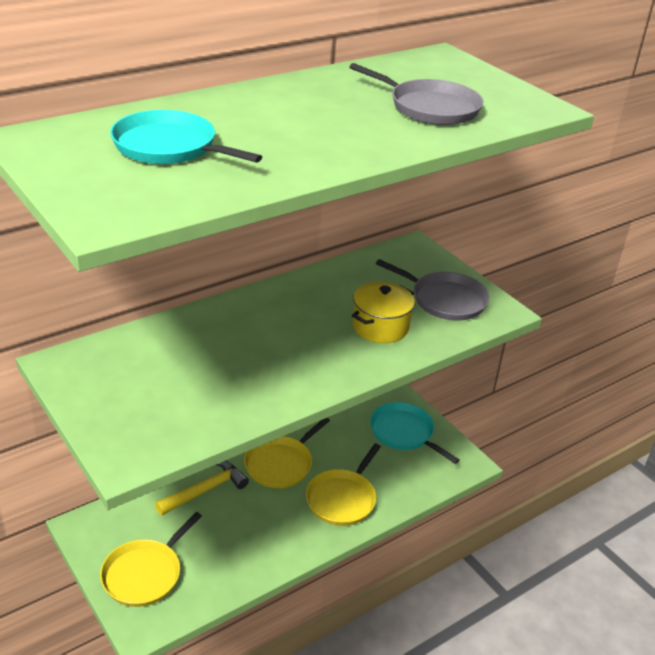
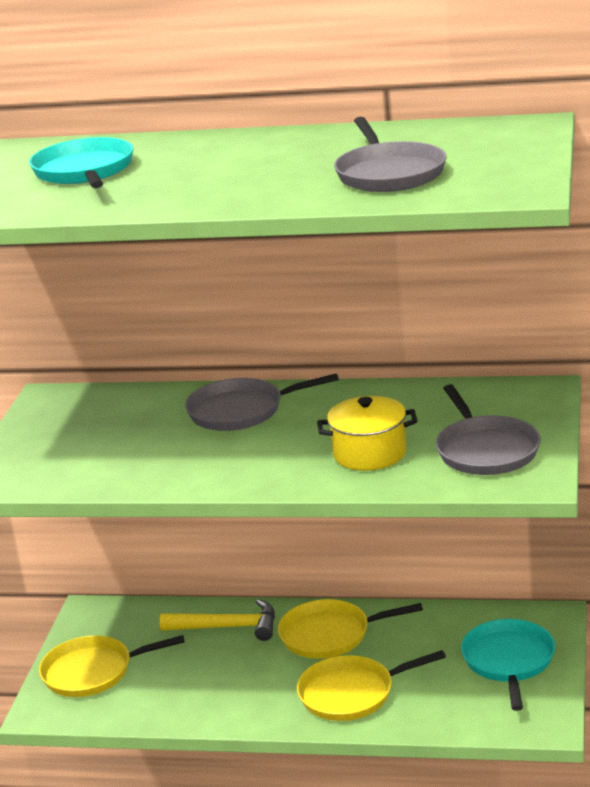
camera: 50 degrees right, 10 degrees down
none -> grey pan [185,373,339,431]

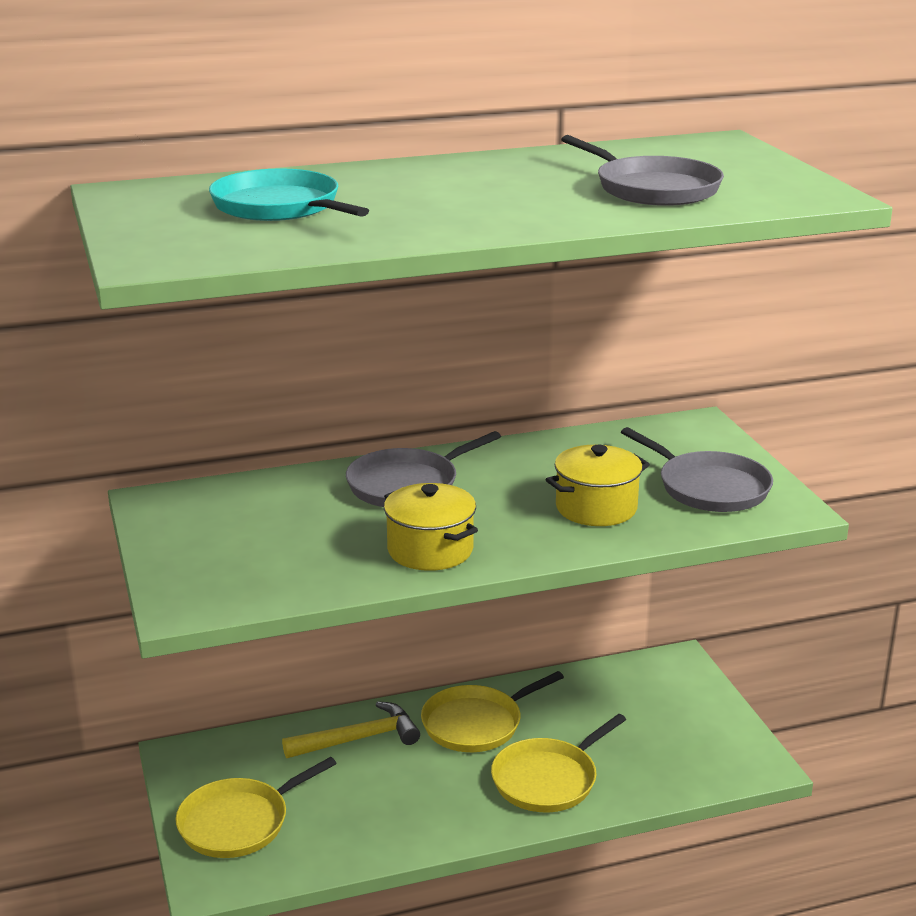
camera: 30 degrees left, 0 degrees up
turquoise pan [461,619,555,711] -> none
none -> yellow pot [384,483,478,571]

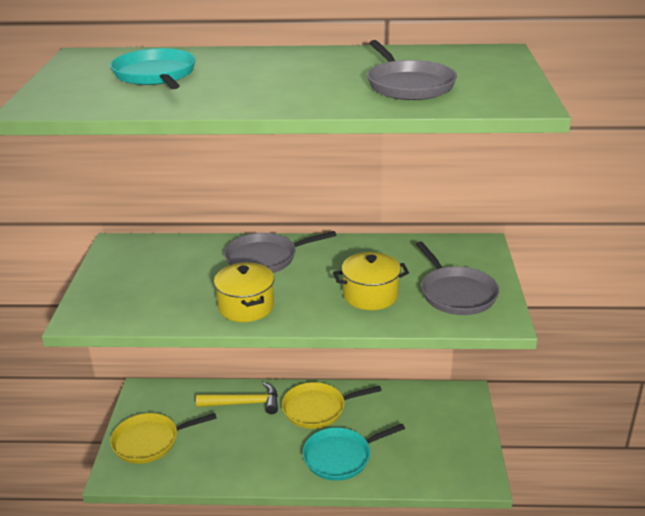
camera: 20 degrees right, 5 degrees up
yellow pan [491,714,626,812] -> turquoise pan [303,424,405,481]

